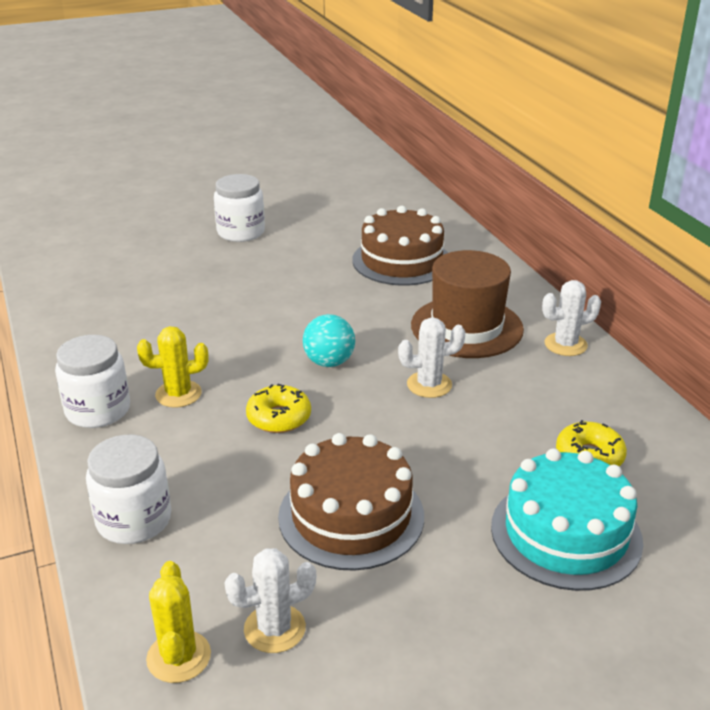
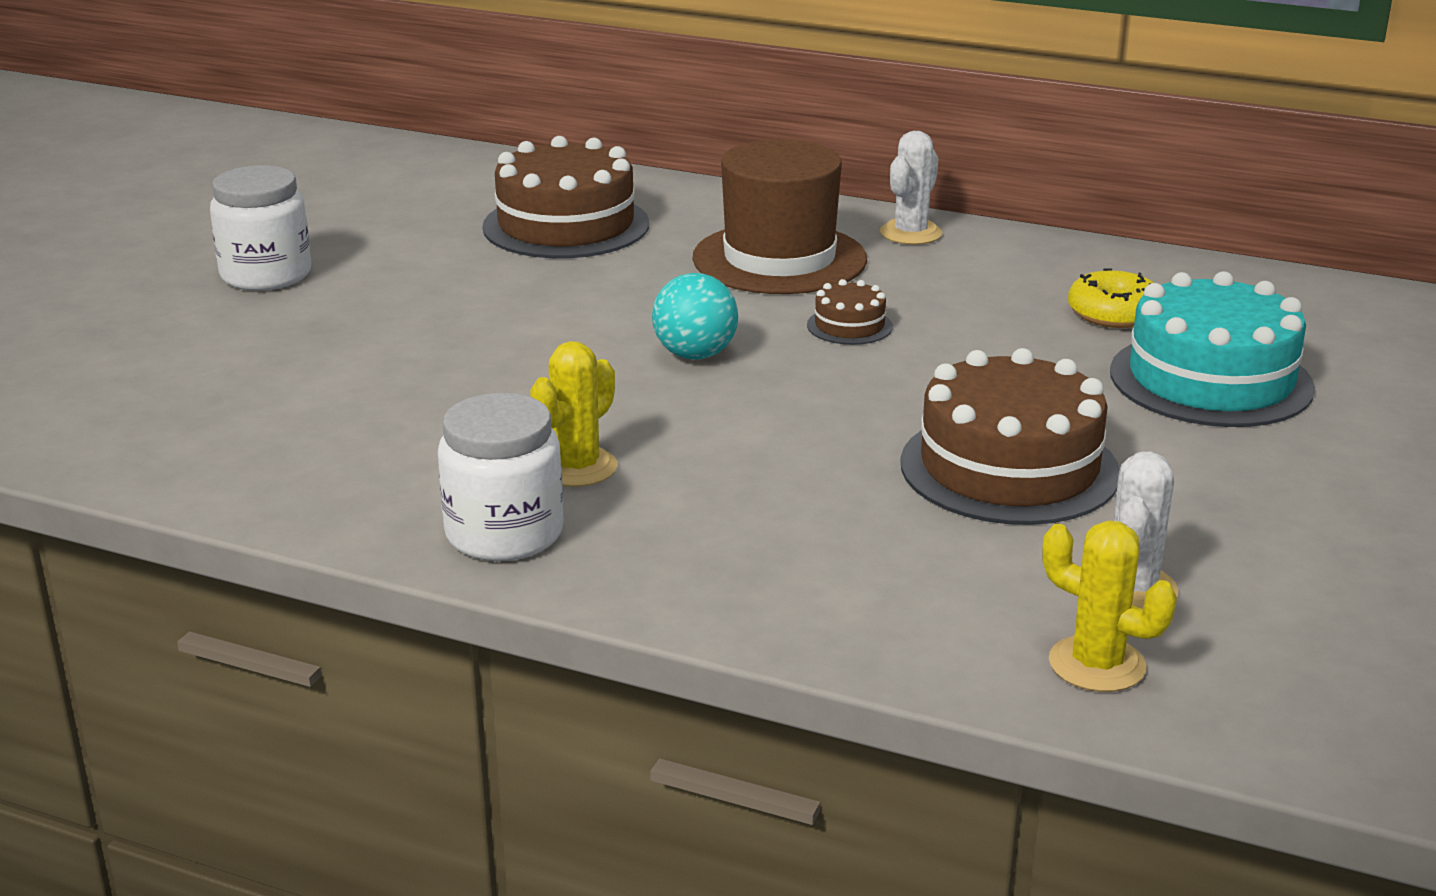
camera: 45 degrees left, 5 degrees down
white jar [86,435,171,544] -> none
yellow donut [246,384,311,433] -> none
white cactus [398,318,466,398] -> brown cake [807,279,893,345]

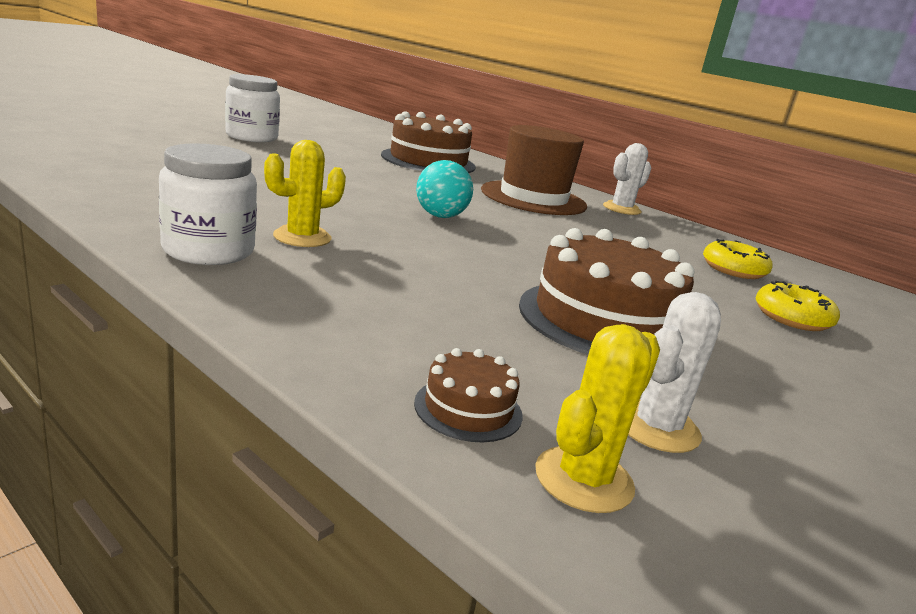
camera: 15 degrees right, 5 degrees down
brown cake [807,279,893,345] -> brown cake moved to [414,348,523,442]
yellow cactus [1042,521,1177,692] -> yellow cactus turned 75 degrees clockwise [535,324,660,513]
turquoise cake [1110,271,1315,427] -> yellow donut [756,281,840,331]

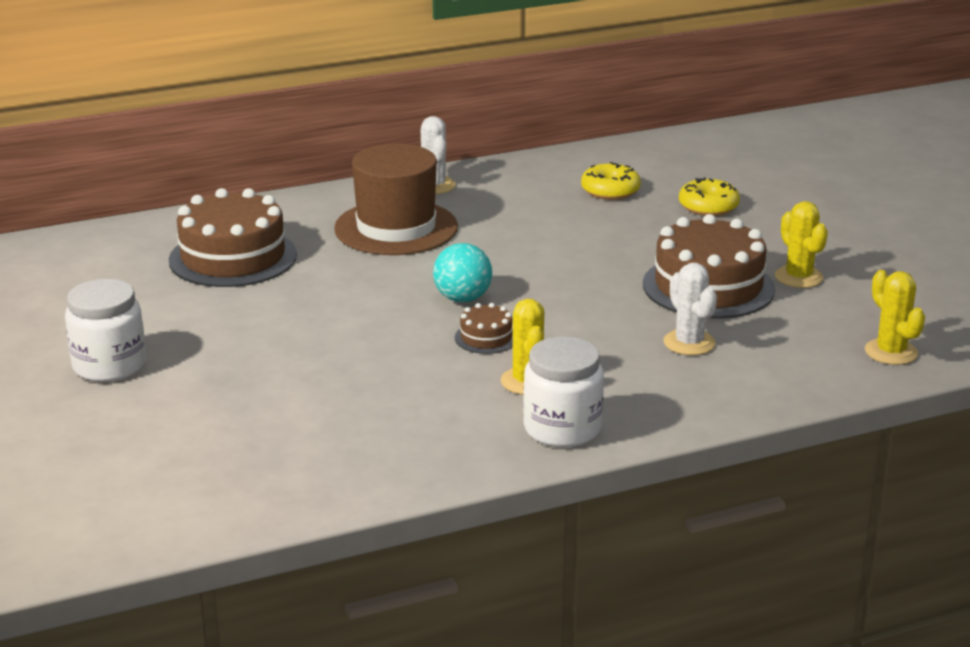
camera: 60 degrees left, 5 degrees up
brown cake [414,348,523,442] -> brown cake moved to [455,303,513,354]
white cactus [628,292,721,453] -> white cactus moved to [663,263,717,355]
none -> yellow cactus [775,201,828,288]

